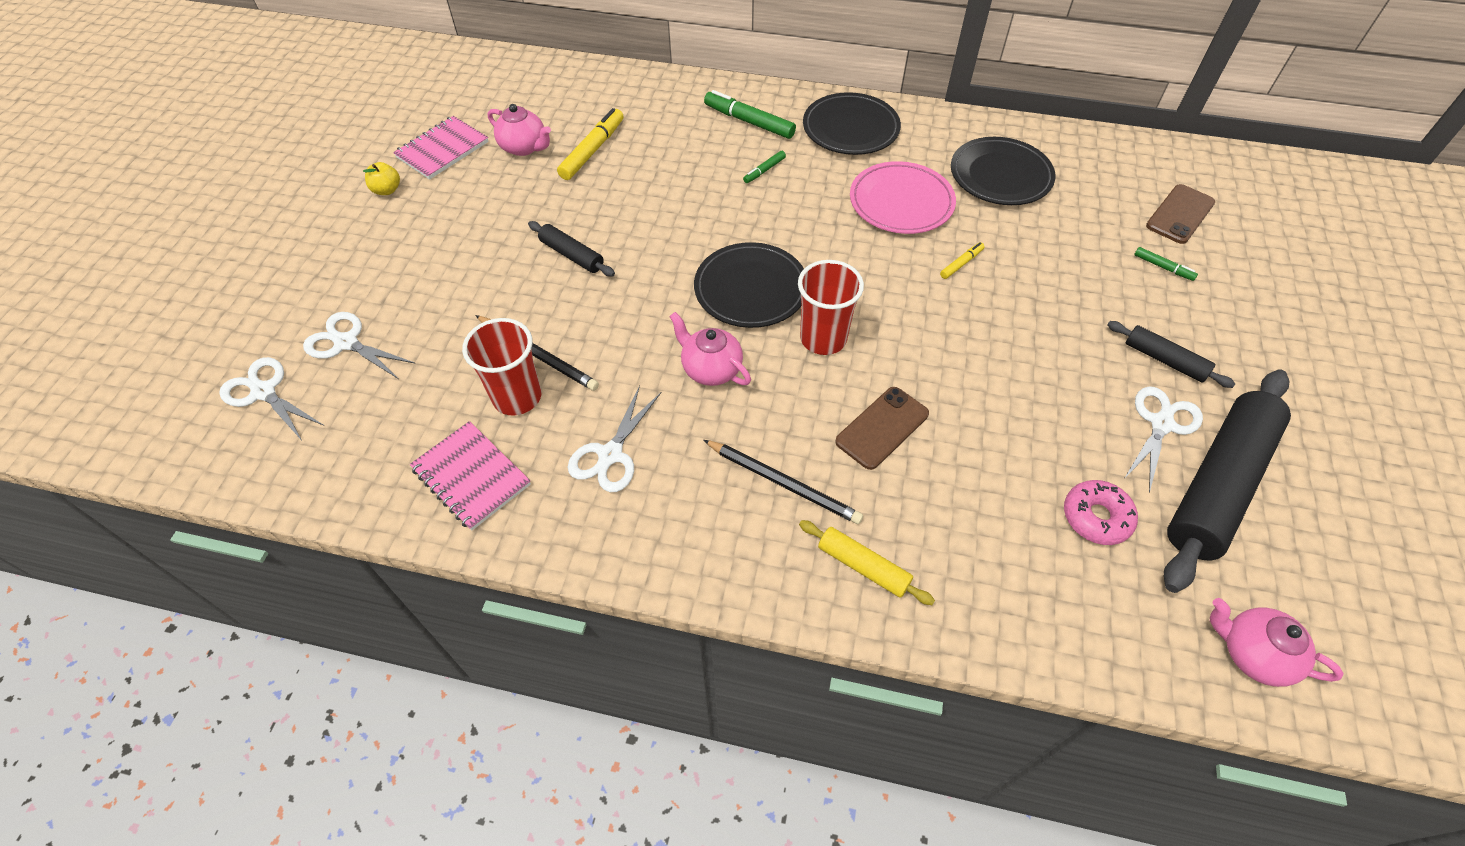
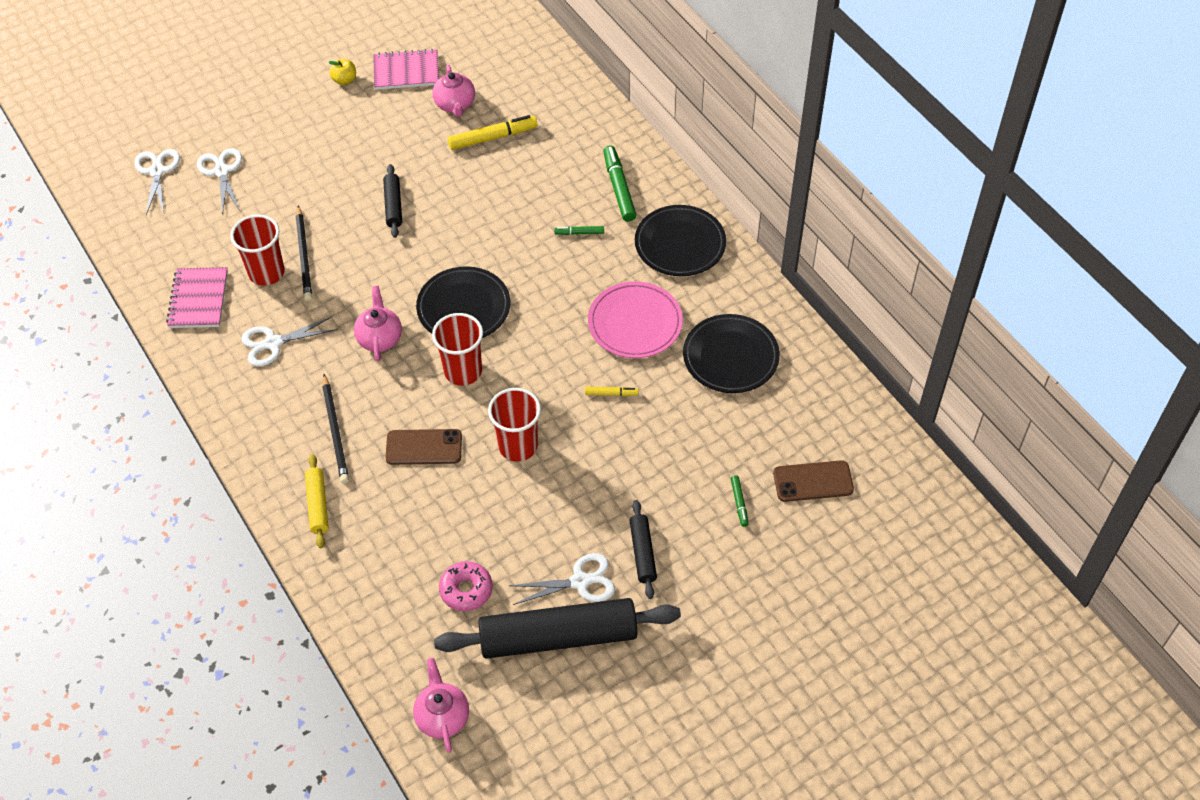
camera: 45 degrees right, 0 degrees up
none -> red cup [488,388,541,462]

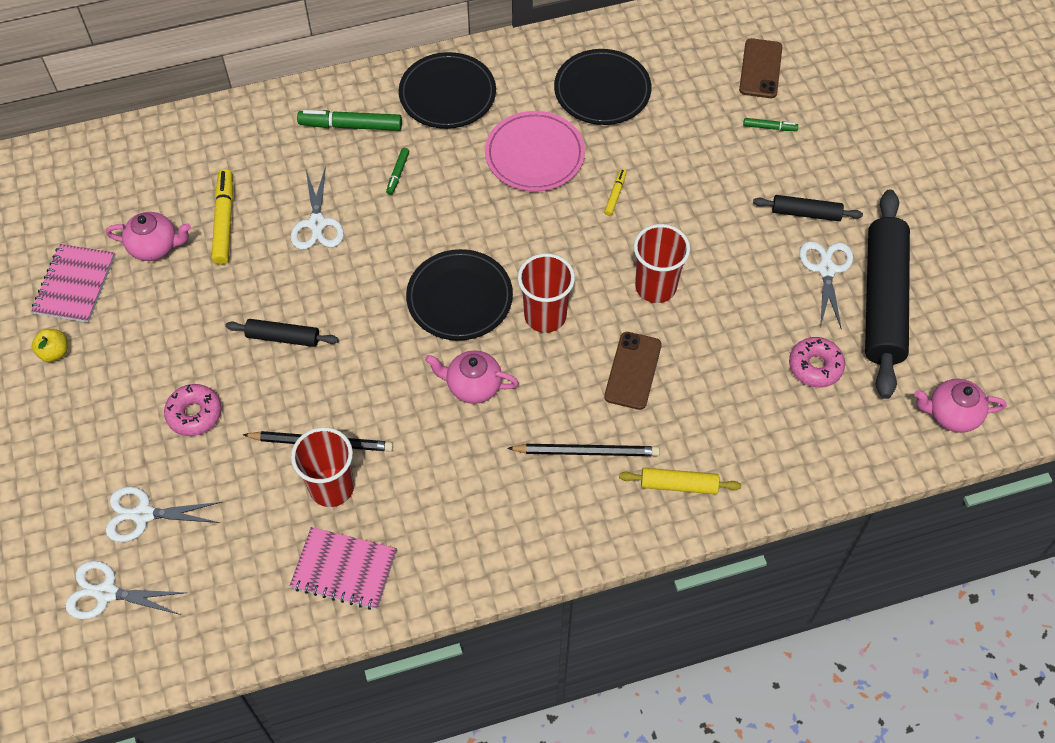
camera: 75 degrees left, 5 degrees up
white scissors [241,316,337,366] -> white scissors moved to [291,169,344,250]
none -> pink donut [164,384,222,436]

